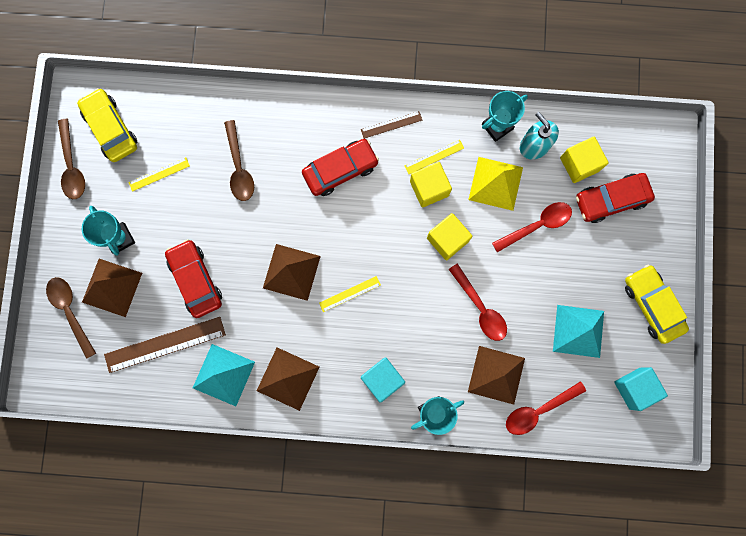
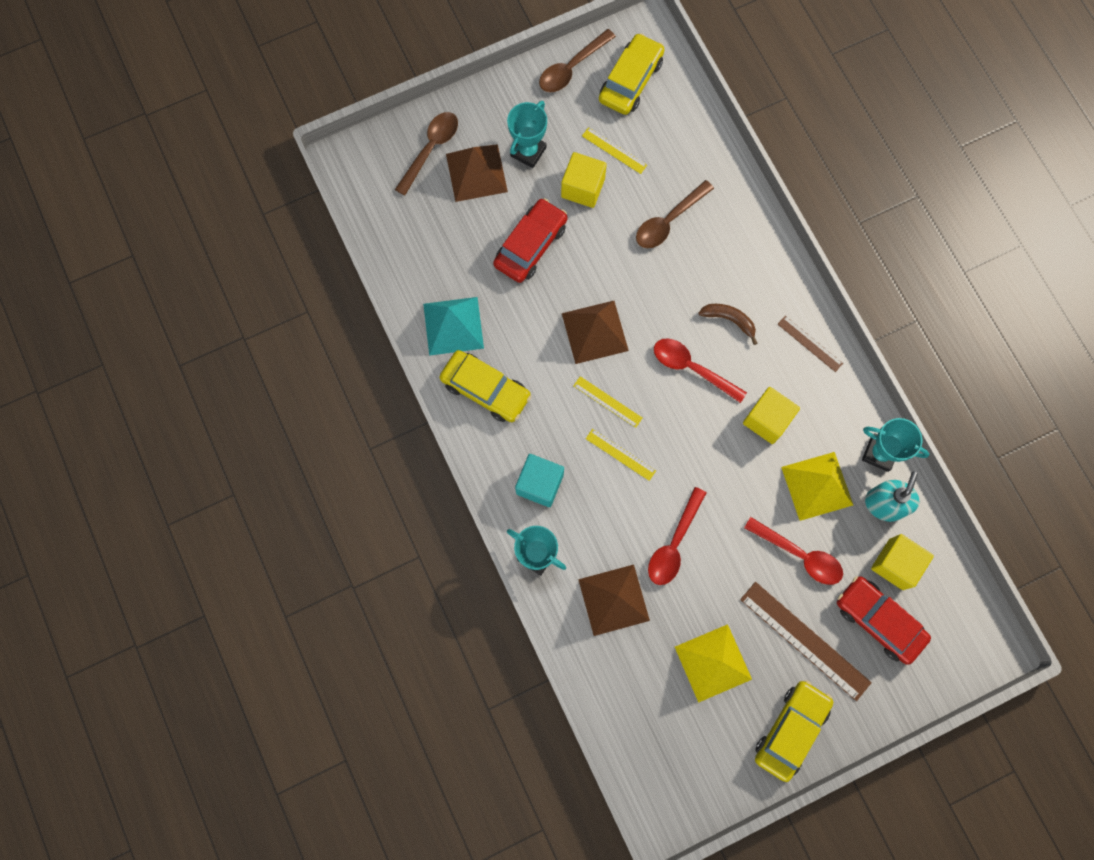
camera: 60 degrees right, 5 degrees down
brown ruler [104,317,226,373] -> brown ruler moved to [740,582,872,701]
brown pyramid [257,348,319,411] -> yellow car [440,350,531,422]
red car [302,139,379,196] -> brown banana [699,304,757,345]
yellow ruler [404,140,464,174] -> yellow ruler moved to [586,429,656,481]
yellow cube [427,213,473,260] -> yellow cube moved to [561,152,607,208]
red spoon [506,381,586,435] -> red spoon moved to [654,339,747,403]
turquoise pyramid [553,305,604,358] -> yellow pyramid [675,624,752,703]
turquoise cube [614,367,668,411] -> none

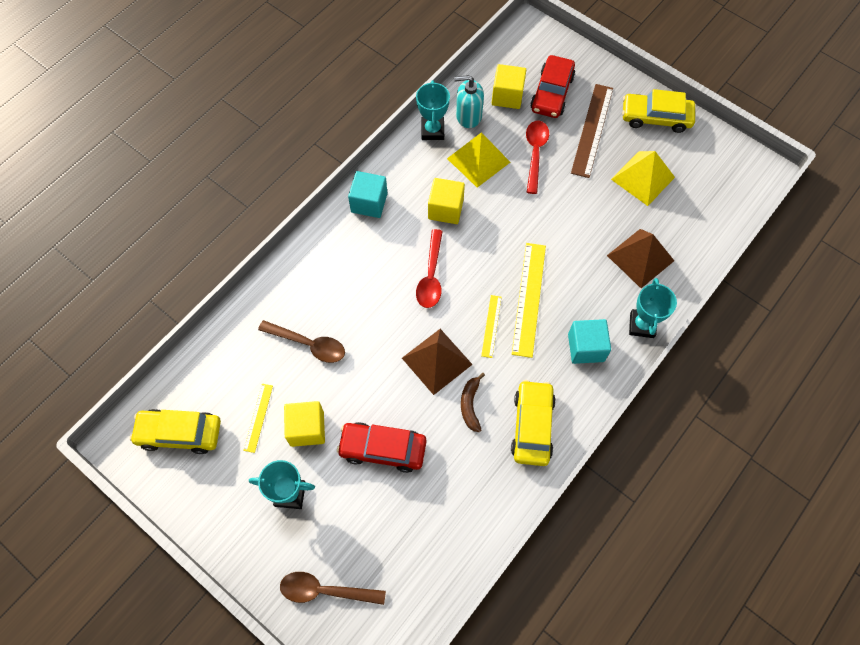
camera: 115 degrees left, 10 degrees down
turquoise pyramid [423,297,484,356] -> none
brown pyramid [446,144,508,202] -> none
brown spoon [539,29,616,92] -> none
yellow ruler [586,429,656,481] -> yellow ruler [512,243,546,358], size x1.88
red spoon [648,487,706,585] -> none
brown banana [699,304,757,345] -> brown banana moved to [461,373,485,432]
brown ruler [778,316,843,372] -> turquoise cube [348,171,387,218]

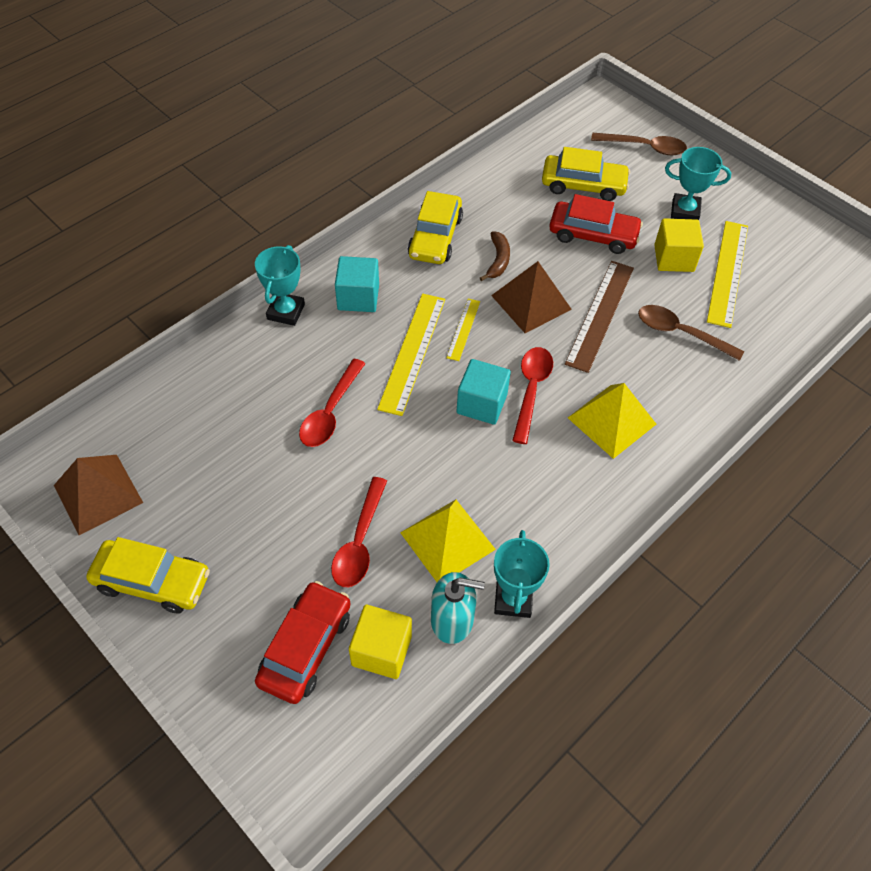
camera: 175 degrees left, 10 degrees down
yellow car [130,409,221,454] -> yellow car moved to [542,147,630,201]
yellow ruler [243,384,273,453] -> yellow ruler [707,221,748,328], size x1.88
turquoise cube [348,171,387,218] -> turquoise cube moved to [457,359,511,425]
yellow cube [428,178,465,224] -> none
brown ruler [571,84,613,178] -> brown ruler moved to [565,261,634,373]
brown pyramid [607,229,674,288] -> brown pyramid moved to [54,455,143,535]
yellow pyramid [611,151,675,206] -> yellow pyramid moved to [568,383,656,459]
none -> red spoon [299,359,365,447]

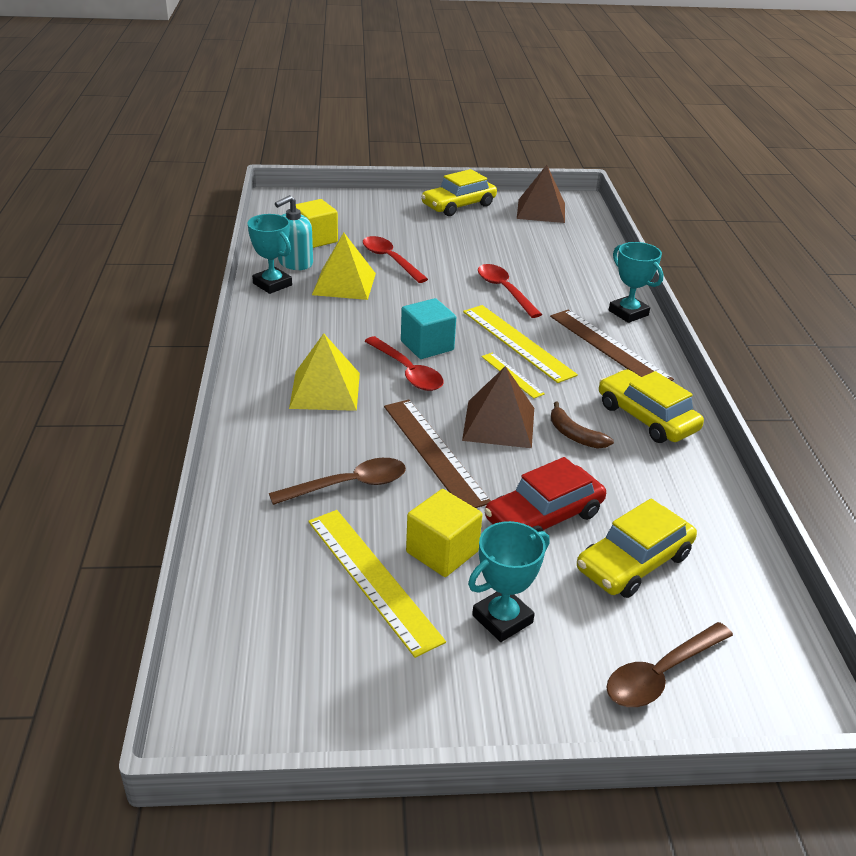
camera: 130 degrees right, 20 degrees down
red car [255,581,351,704] -> none
turquoise cube [335,256,379,312] -> brown ruler [550,309,674,381]

